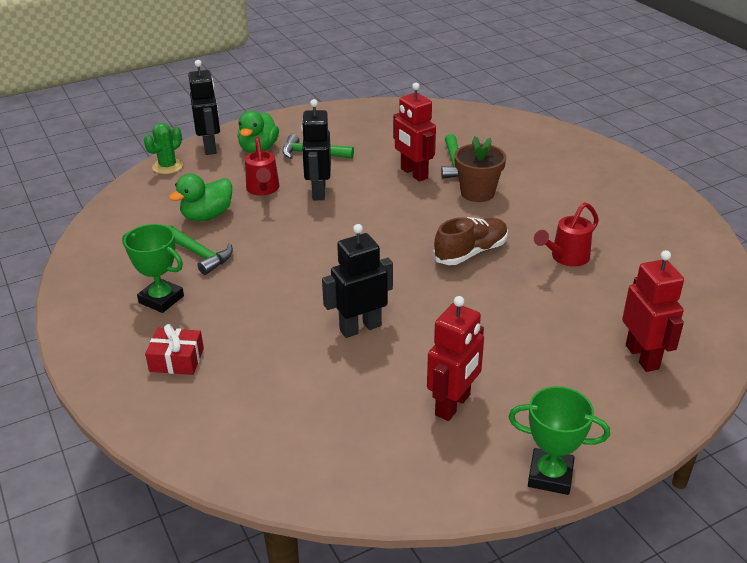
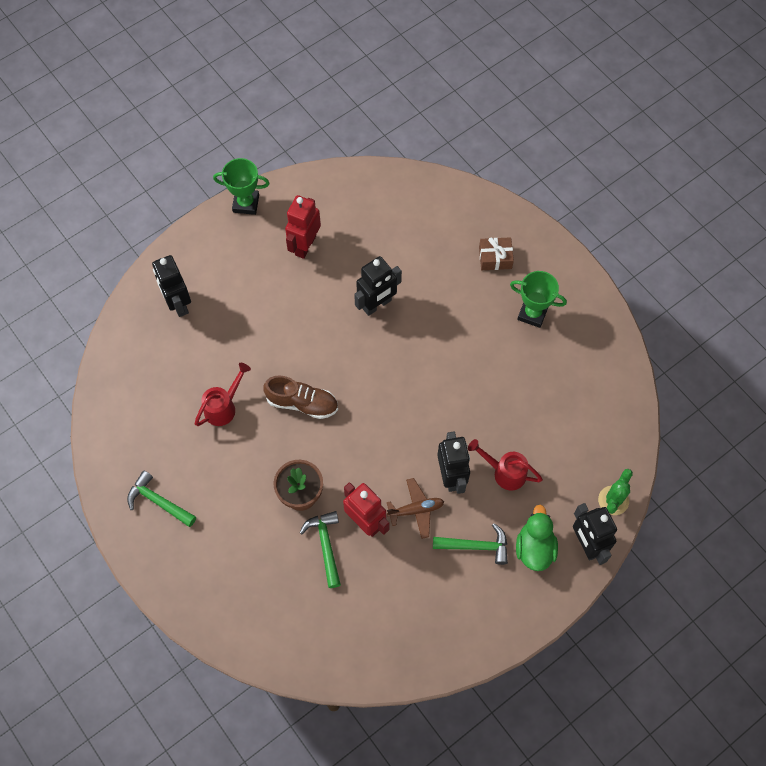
camera: 170 degrees right, 30 degrees up
red gift [145,324,204,375] -> brown gift [479,237,514,270]
green hammer [167,225,233,275] -> green hammer moved to [127,470,196,527]
green duck [169,174,232,221] -> none
red watering can [245,136,279,196] -> red watering can turned 45 degrees counterclockwise [468,439,543,491]
brown shoe [433,217,508,265] -> brown shoe turned 120 degrees counterclockwise [263,375,338,419]
red robot [622,250,684,372] -> black robot [152,255,191,317]
none -> brown plane [387,478,444,539]

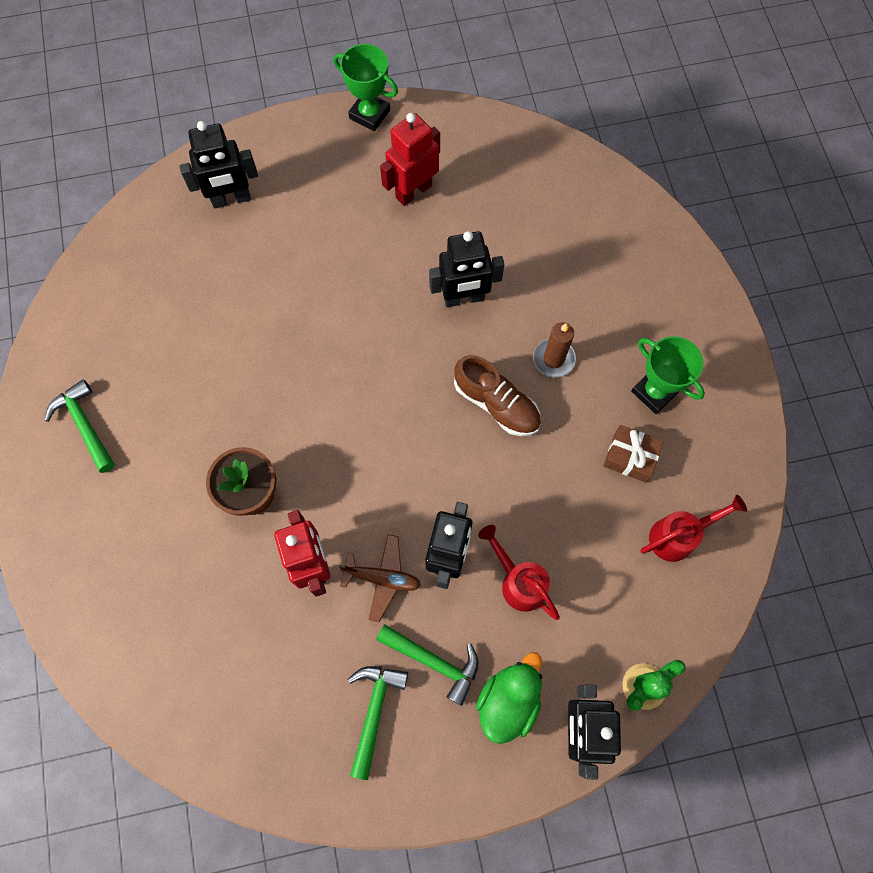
camera: 25 degrees right, 5 degrees up
black robot [152,255,191,317] -> black robot turned 105 degrees counterclockwise [179,121,258,208]
red watering can [194,363,251,426] -> red watering can moved to [641,494,747,562]
brown shoe [263,375,338,419] -> brown shoe moved to [454,355,541,436]
green hammer [299,511,341,588] -> green hammer moved to [348,666,408,780]
brown gift [479,237,514,270] -> brown gift moved to [603,425,664,482]
none -> brown candle [533,322,576,377]

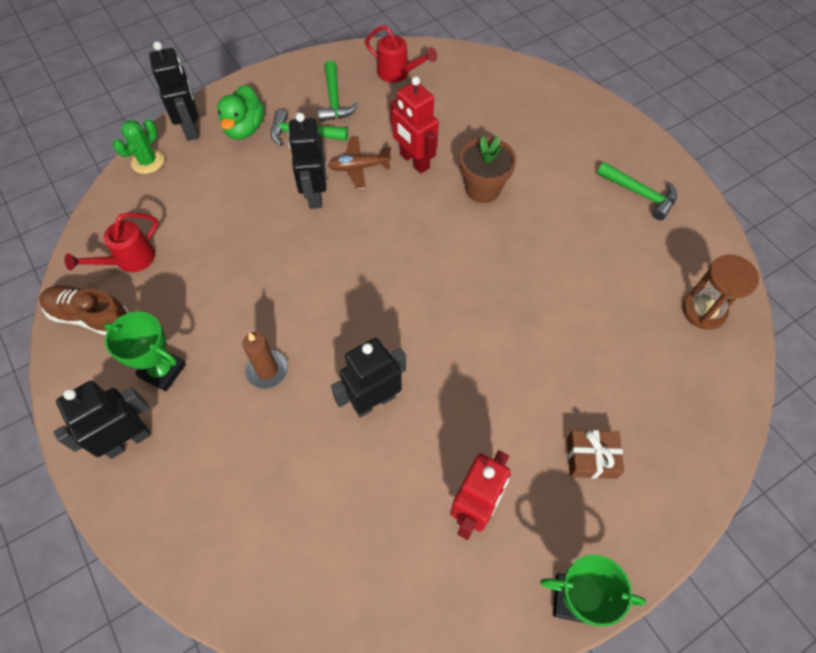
camera: 160 degrees right, 10 degrees down
black robot [179,121,258,208] -> black robot moved to [53,381,151,459]
brown shoe [454,355,541,436] -> brown shoe moved to [39,285,130,335]
red watering can [478,525,560,620] -> red watering can moved to [365,25,437,83]
brown gift [603,425,664,482] -> brown gift moved to [567,430,624,479]
none -> brown hourglass [683,255,759,330]

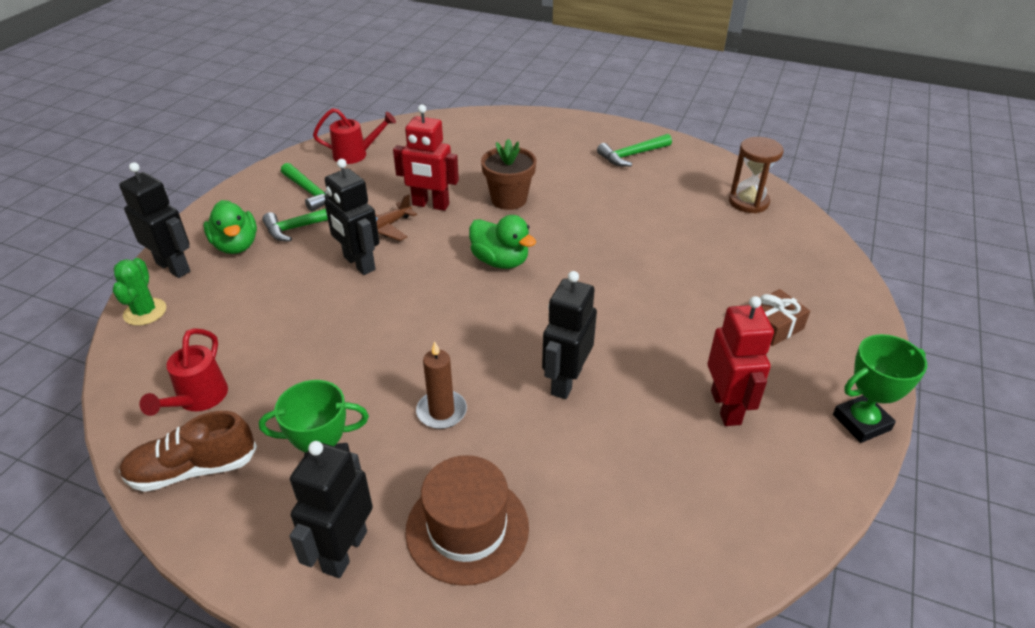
camera: 35 degrees left, 20 degrees down
green hammer [597,162,677,220] -> green hammer turned 150 degrees clockwise [597,134,672,166]
none -> brown hat [405,455,529,586]
none -> green duck [469,215,536,269]

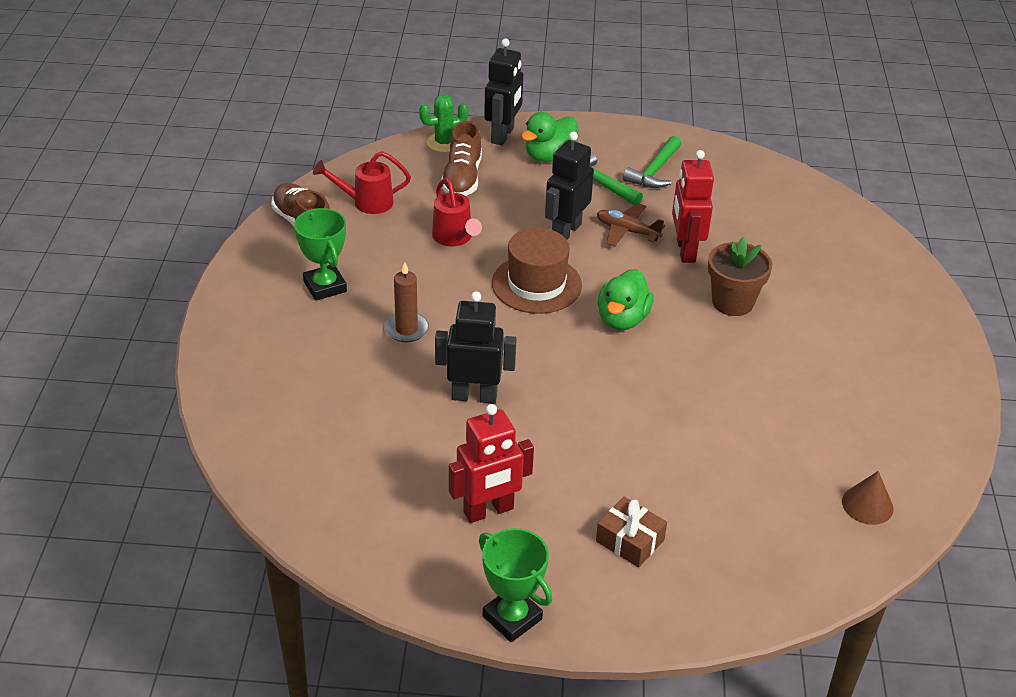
camera: 70 degrees right, 0 degrees up
black robot [289,441,373,578] -> none
red watering can [313,108,396,164] -> red watering can moved to [432,177,482,246]
brown hat [405,455,529,586] -> brown hat moved to [492,228,582,314]
green hammer [597,134,672,166] -> none
brown hourglass [729,137,783,213] -> brown cone [842,471,894,525]
none -> brown shoe [441,121,482,196]

